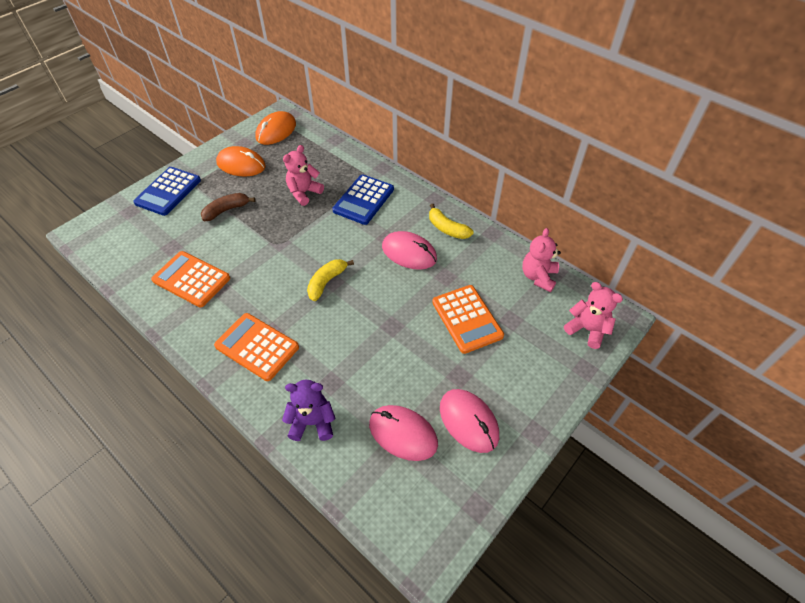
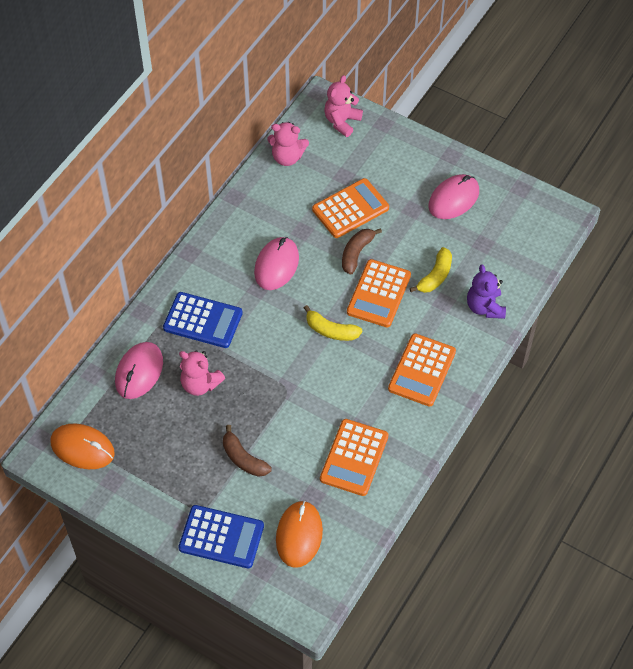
camera: 100 degrees left, 5 degrees up
orange mouse [216,146,266,177] -> orange mouse moved to [276,501,323,568]
pink mouse [369,405,438,461] -> pink mouse moved to [115,342,163,399]
yellow banana [429,204,474,239] -> yellow banana moved to [410,247,452,293]
none -> brown banana [342,228,382,275]
none -> orange calculator [347,259,411,327]

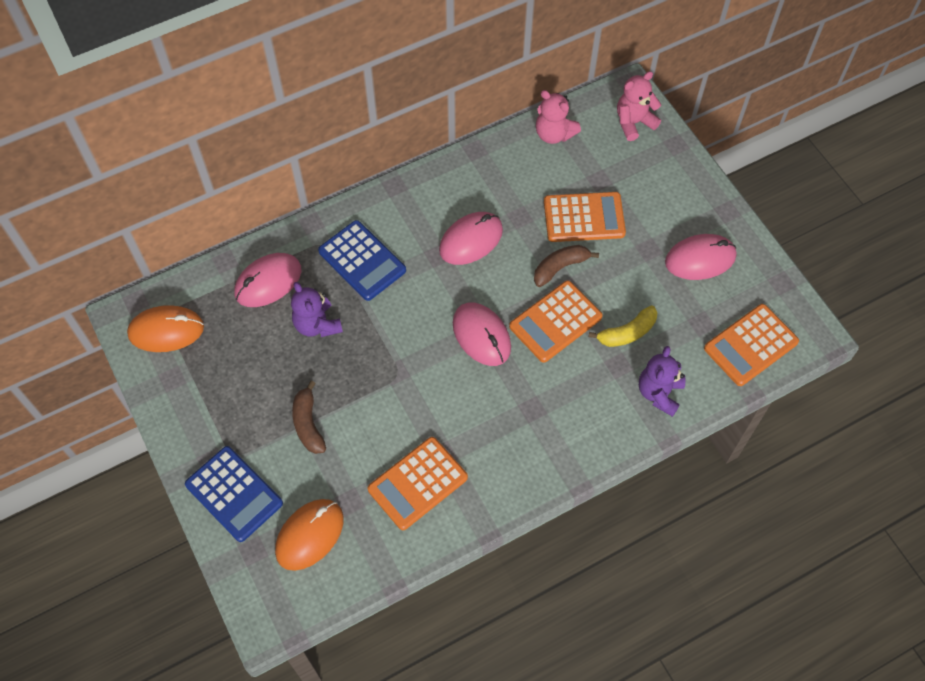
camera: 30 degrees right, 5 degrees up
orange mouse [50,423,115,469] -> orange mouse turned 60 degrees counterclockwise [127,305,204,352]
pink teddy bear [179,350,225,396] -> purple teddy bear [291,282,343,337]
yellow banana [304,305,363,341] -> pink mouse [453,303,511,366]
orange calculator [388,333,456,407] -> orange calculator moved to [704,304,799,386]

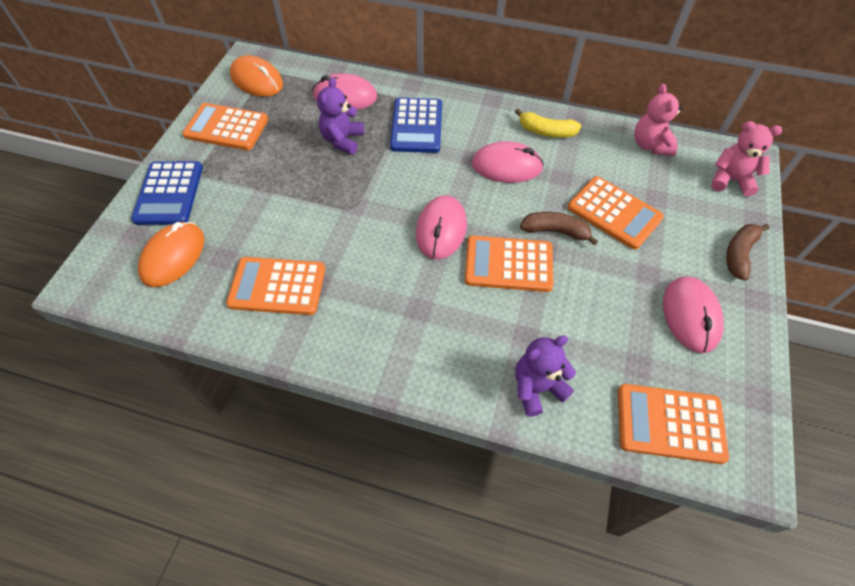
camera: 45 degrees right, 5 degrees down
orange mouse [275,499,344,571] -> orange mouse turned 60 degrees counterclockwise [138,222,205,287]
brown banana [292,381,326,454] -> brown banana moved to [726,224,770,281]
yellow banana [589,305,658,347] -> yellow banana moved to [515,109,581,138]
pink mouse [665,234,737,280] -> pink mouse turned 60 degrees clockwise [663,277,724,353]
none -> orange calculator [182,103,268,150]

